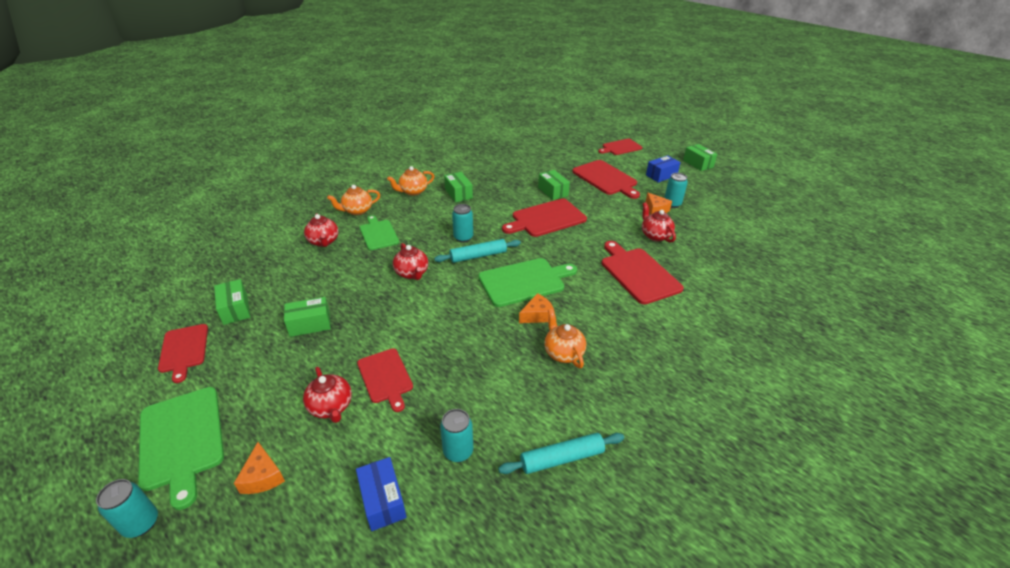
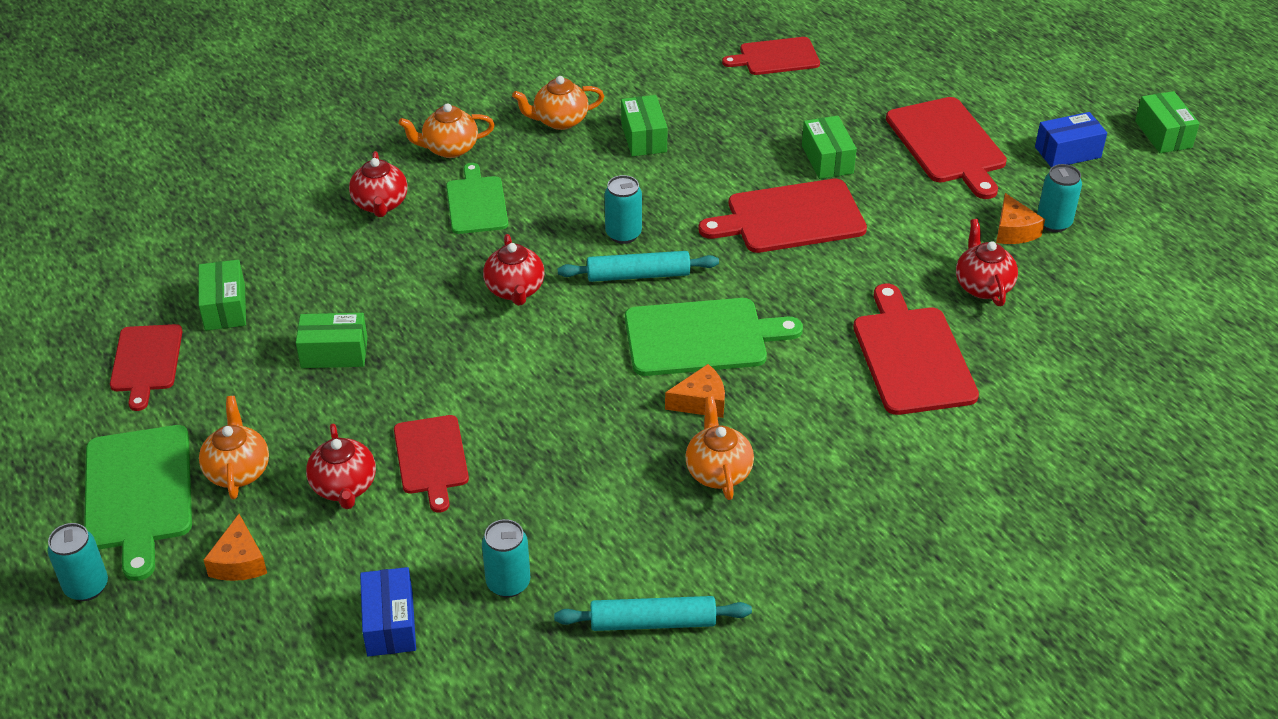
camera: 15 degrees right, 5 degrees up
red cutting board [598,139,642,155] -> red cutting board moved to [722,37,820,75]
none -> orange teapot [199,396,269,499]

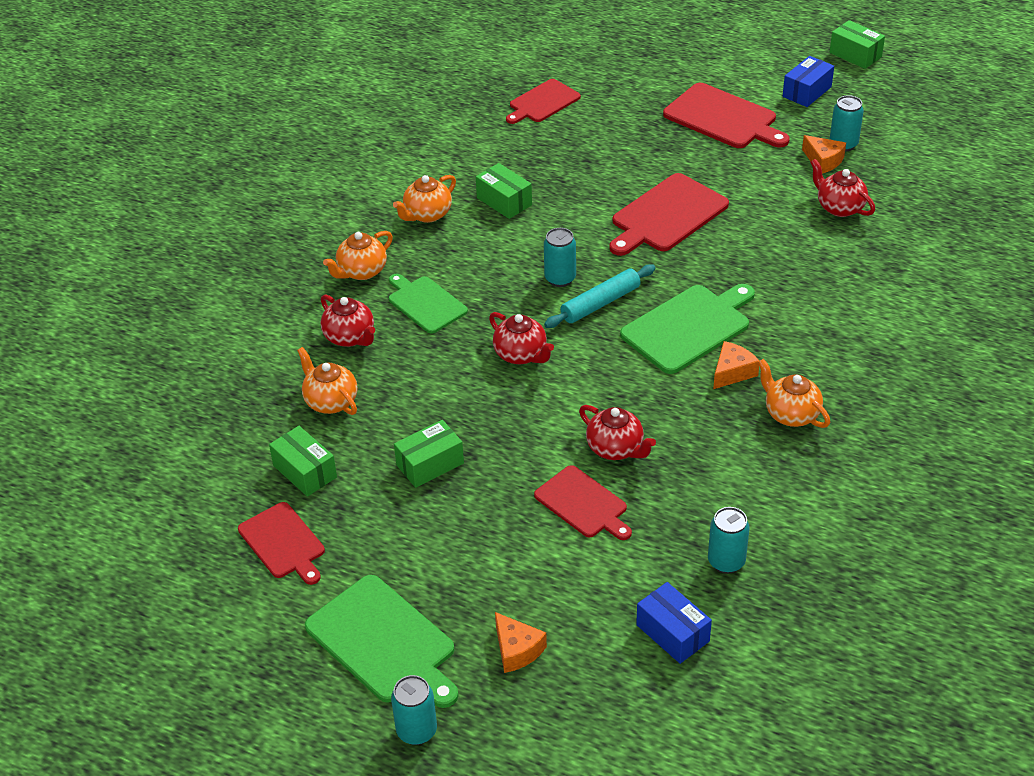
camera: 30 degrees left, 0 degrees up
orange teapot [199,396,269,499] -> orange teapot moved to [297,347,357,415]
red teapot [306,424,376,509] -> red teapot moved to [579,405,656,460]
turquoise rolling pin [554,596,752,631] -> none
green box [802,116,857,179] -> none
red cutting board [853,284,979,415] -> none

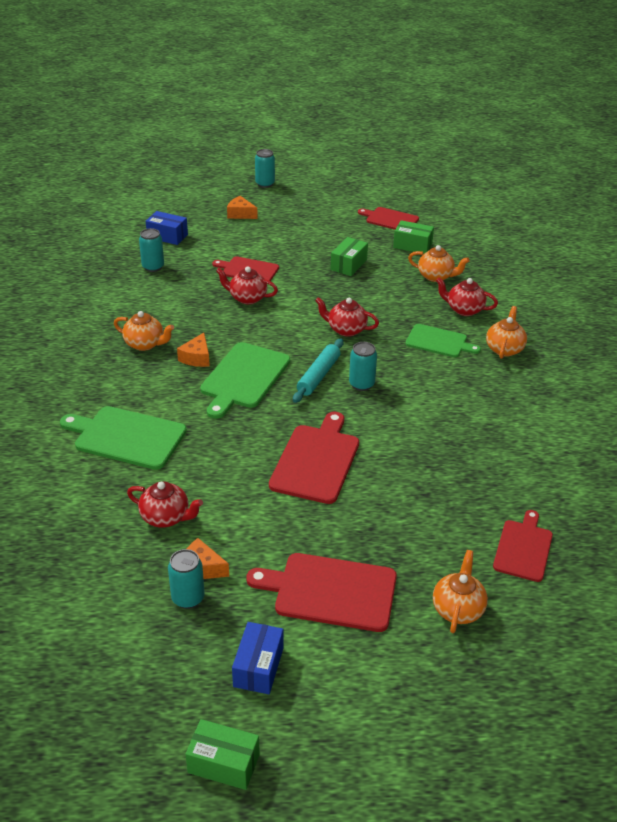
camera: 150 degrees right, 5 degrees down
green cutting board [305,575,459,708] -> green cutting board moved to [60,406,187,470]
orange teapot [393,175,456,223] -> orange teapot moved to [433,550,488,633]
green box [476,163,532,219] -> none

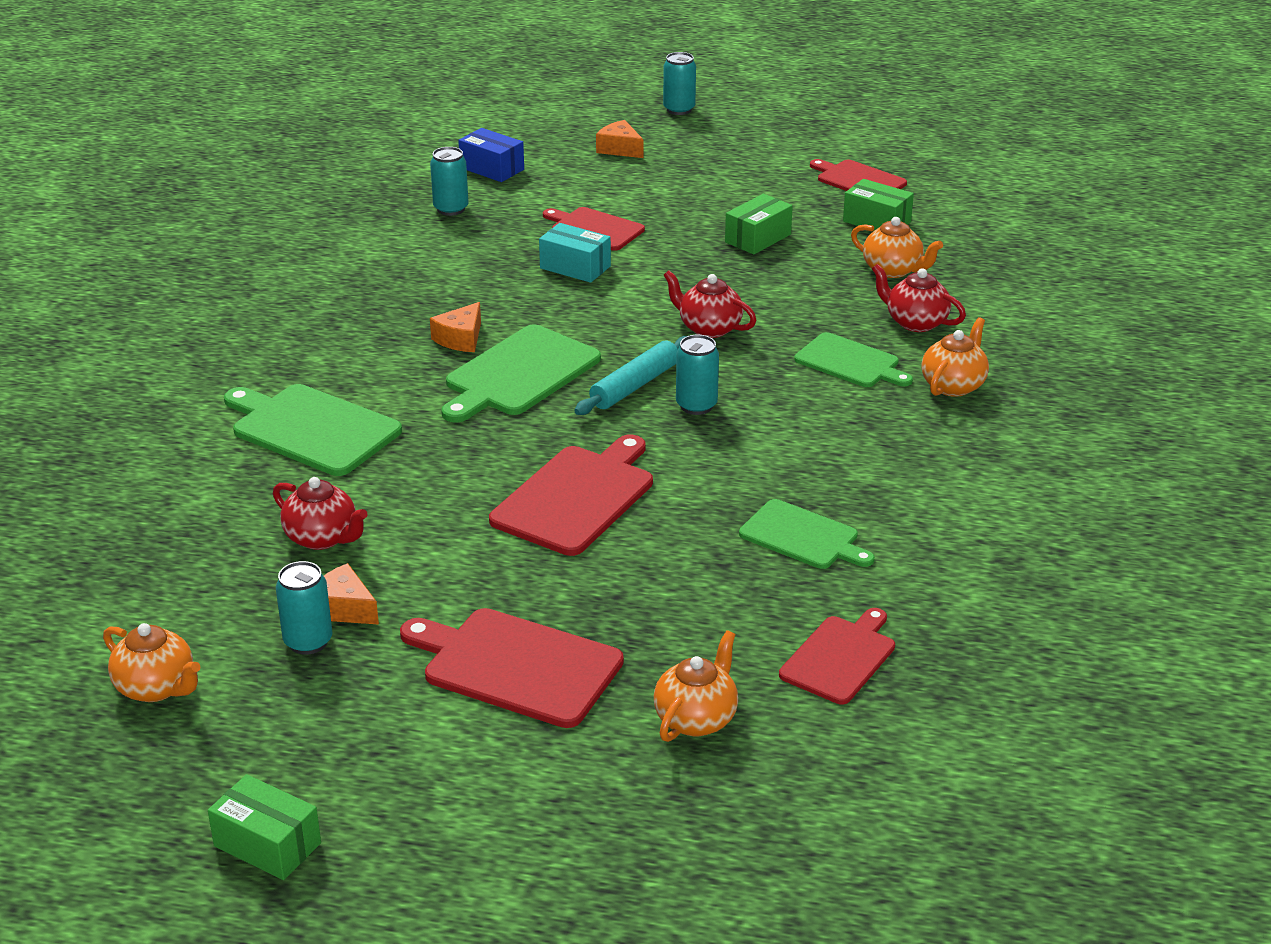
camera: 15 degrees right, 5 degrees down
orange teapot [114,311,174,351] -> orange teapot moved to [103,623,201,702]
red teapot [216,267,278,304] -> turquoise box [539,223,611,283]
blue box [232,622,283,694] -> none
none -> green cutting board [739,499,875,569]

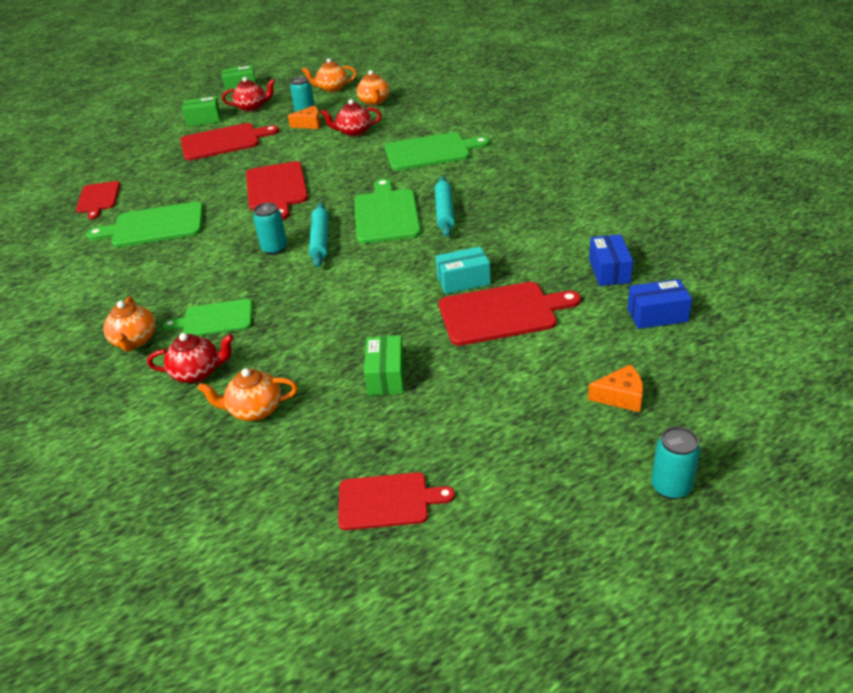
camera: 140 degrees right, 5 degrees up
turquoise can [430,147,468,216] -> blue box [589,234,633,286]
orange cheese [430,302,481,352] -> turquoise rolling pin [435,176,455,237]
red cutting board [543,207,645,251] -> red cutting board [439,282,581,346], size x1.53
orange teapot [654,630,738,742] -> orange teapot moved to [357,70,389,106]
red teapot [664,270,757,338] -> red teapot moved to [222,77,275,112]
green cutting board [739,499,875,569] -> green cutting board [86,202,203,247], size x1.53
green box [843,179,914,230] -> green box moved to [182,96,221,127]

